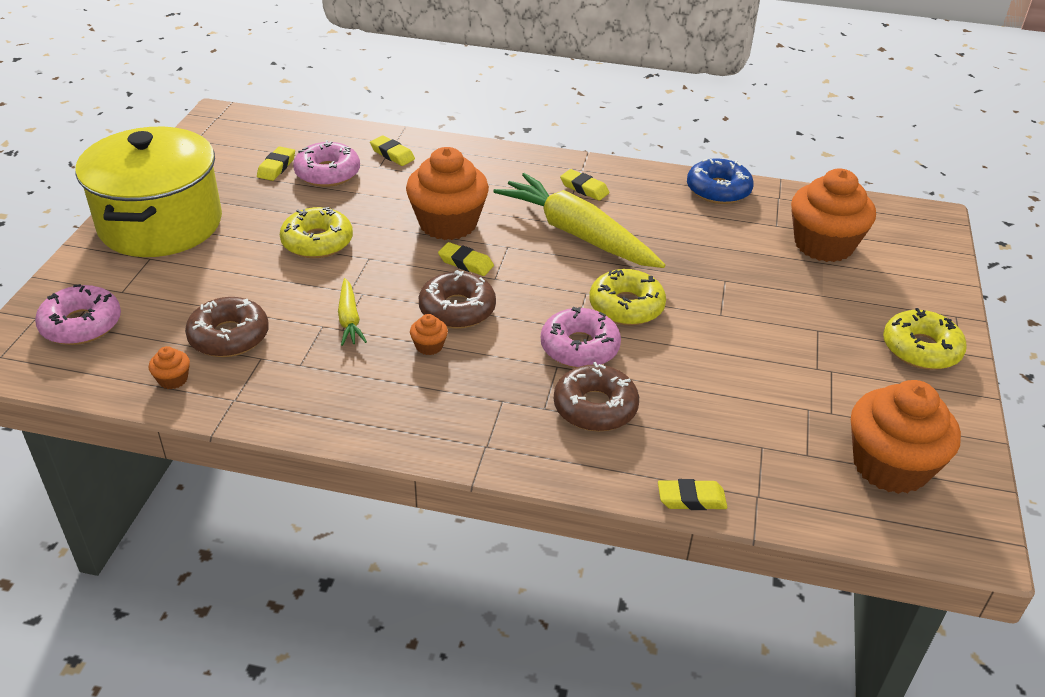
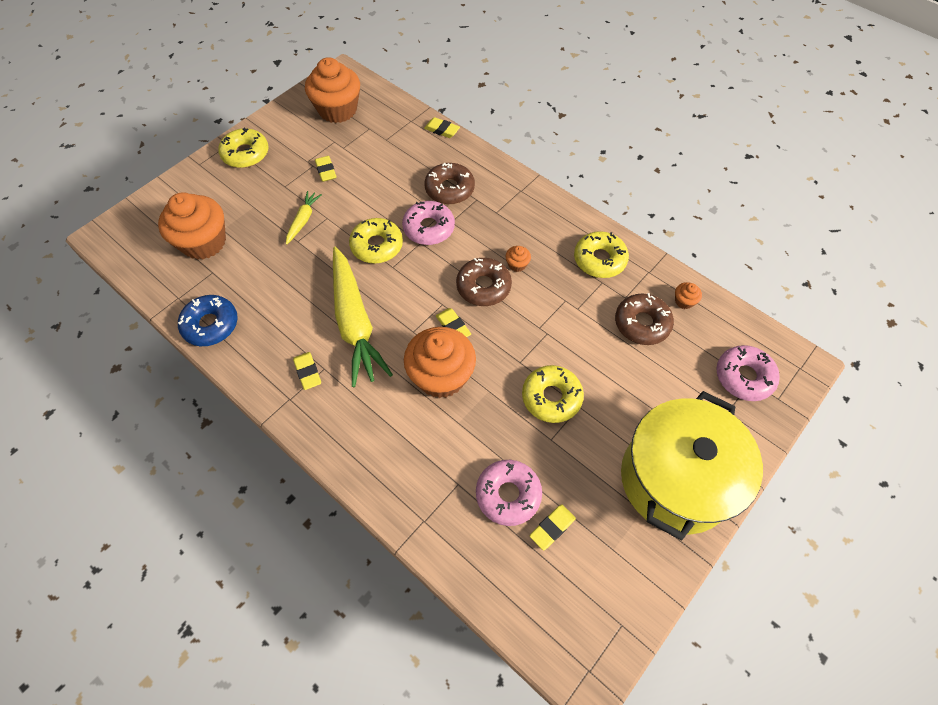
camera: 150 degrees left, 20 degrees up
yellow carrot [338,278,367,346] -> yellow carrot moved to [286,191,322,245]
yellow eraser [370,136,415,166] -> yellow eraser moved to [315,156,337,182]
none -> yellow donut [574,231,629,278]

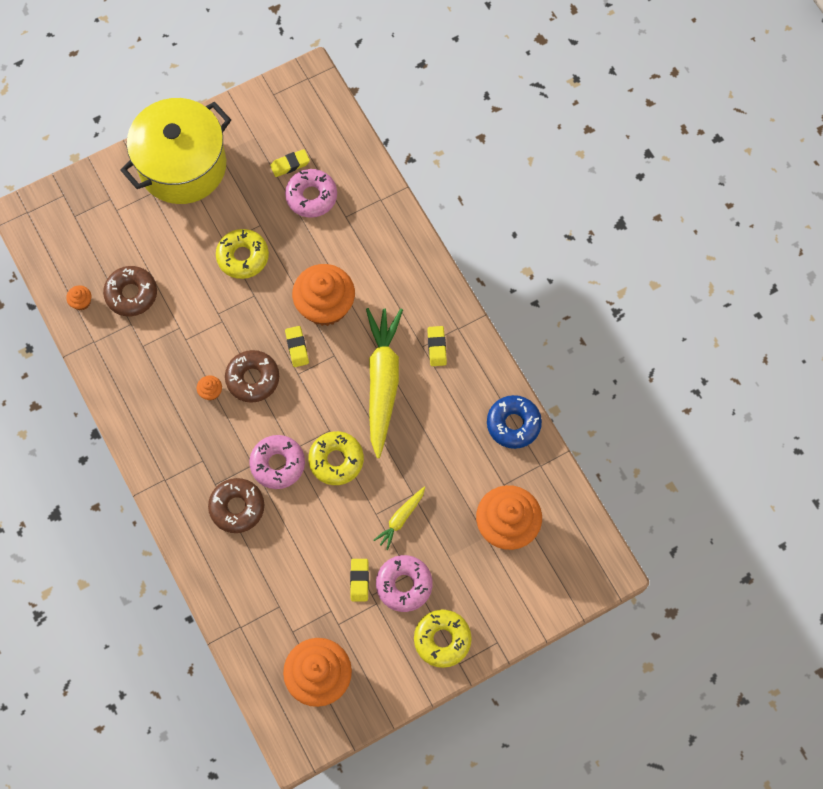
camera: 160 degrees left, 10 degrees up
yellow eraser [424,117,460,138] -> none
yellow donut [574,231,629,278] -> none
pink donut [716,345,780,401] -> pink donut moved to [376,555,433,612]

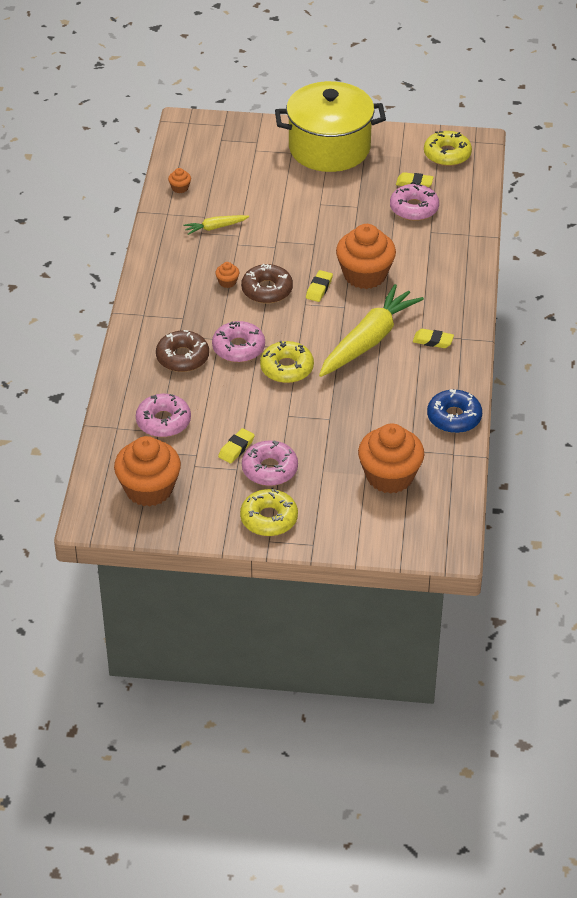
camera: 35 degrees right, 25 degrees down
brown donut [103,266,157,316] -> none
yellow donut [216,229,269,279] -> yellow donut moved to [424,131,472,166]
yellow carrot [374,487,425,550] -> yellow carrot moved to [183,215,249,235]
yellow eraser [427,326,447,366] -> yellow eraser turned 75 degrees clockwise [413,329,454,348]
none -> pink donut [136,394,191,437]

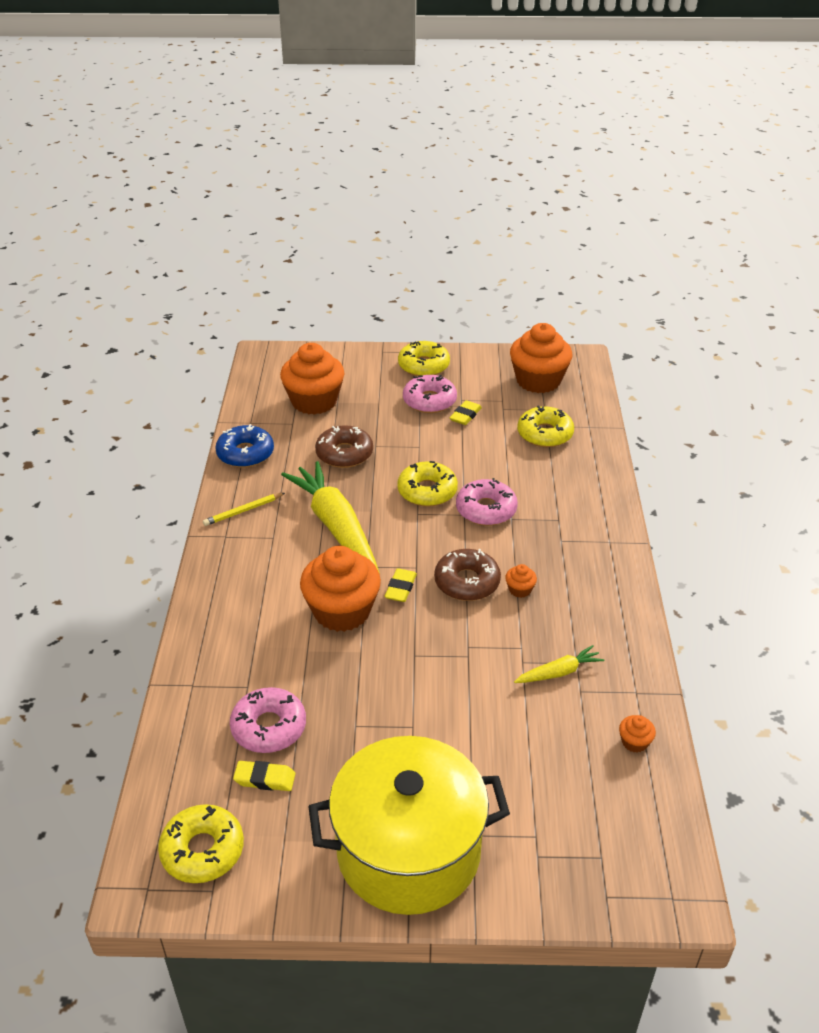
camera: 175 degrees right, 5 degrees down
pink donut [136,394,191,437] -> yellow donut [517,405,574,447]
brown donut [156,330,209,372] -> brown donut moved to [315,425,373,468]
yellow carrot [319,284,424,377] -> yellow carrot turned 120 degrees clockwise [281,461,380,574]
yellow eraser [413,329,454,348] -> none
none -> yellow pencil [203,493,285,526]

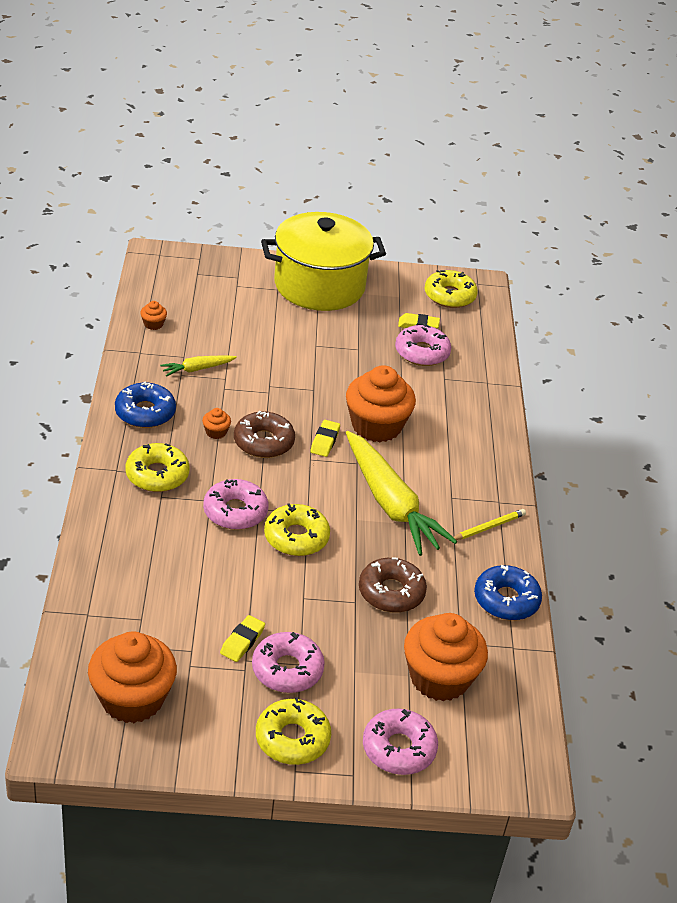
camera: 175 degrees right, 0 degrees up
yellow donut [517,405,574,447] -> yellow donut moved to [125,443,190,492]
none -> blue donut [115,382,176,428]
none -> pink donut [363,708,438,775]

